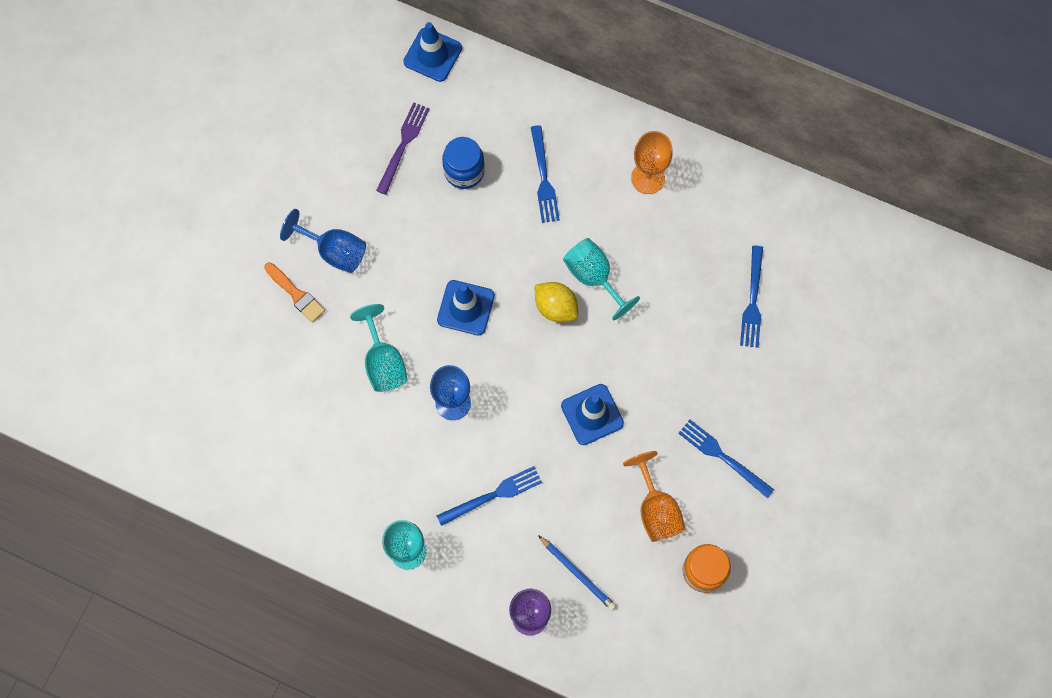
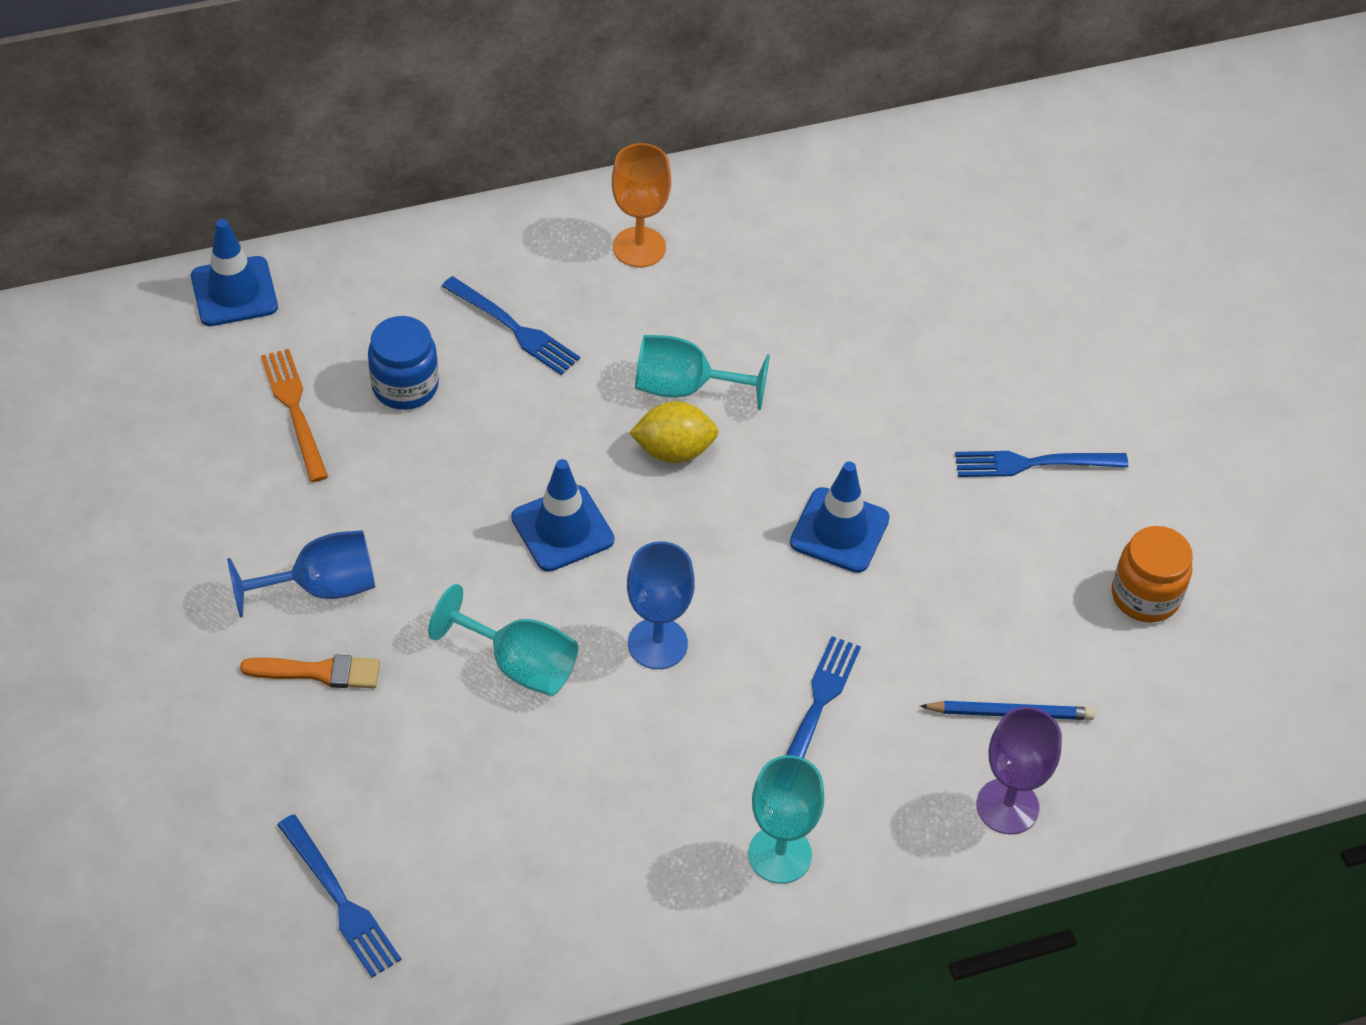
camera: 45 degrees left, 20 degrees down
purple fork [376,102,430,195] -> orange fork [261,349,328,482]
orange goblet [623,451,685,542] -> none
blue fork [740,246,763,348] -> blue fork moved to [277,814,402,977]

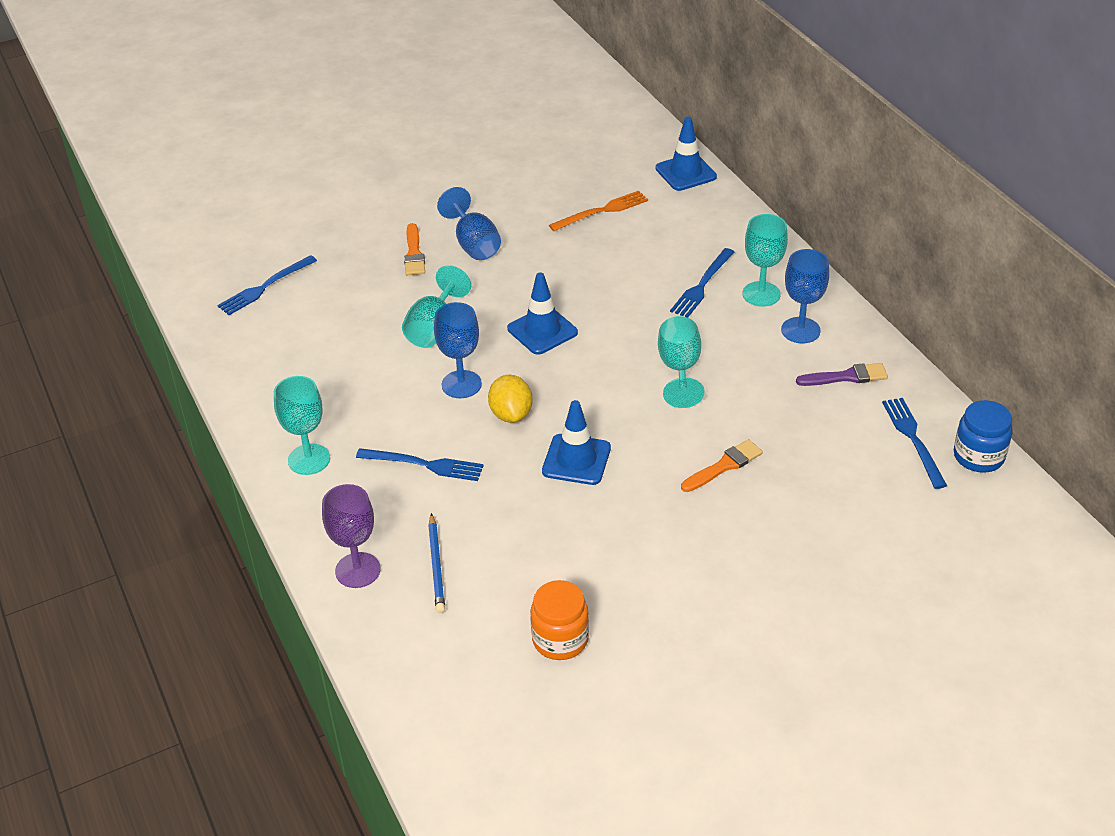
camera: 85 degrees right, 10 degrees down
blue jar [368,316,439,410] -> blue jar moved to [954,400,1013,473]
orange goblet [612,143,671,267] -> blue goblet [781,249,829,343]
yellow lemon [629,401,719,463] -> yellow lemon moved to [488,375,533,423]
blue fork [955,451,1128,477] -> blue fork moved to [882,398,947,489]
none -> orange brush [681,439,763,492]
none -> turquoise goblet [743,214,788,307]
none -> purple brush [796,363,888,386]

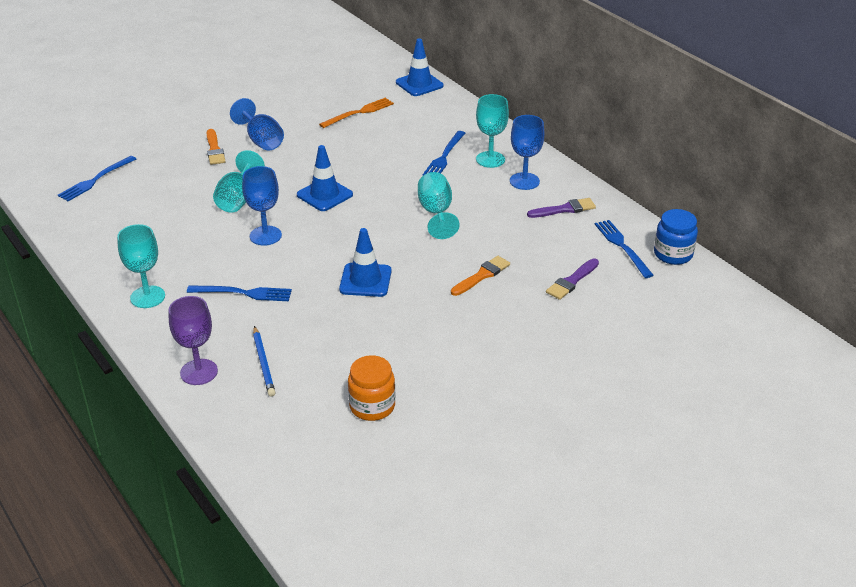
camera: 10 degrees left, 5 degrees down
yellow lemon [488,375,533,423] -> none
none -> purple brush [546,258,599,300]

